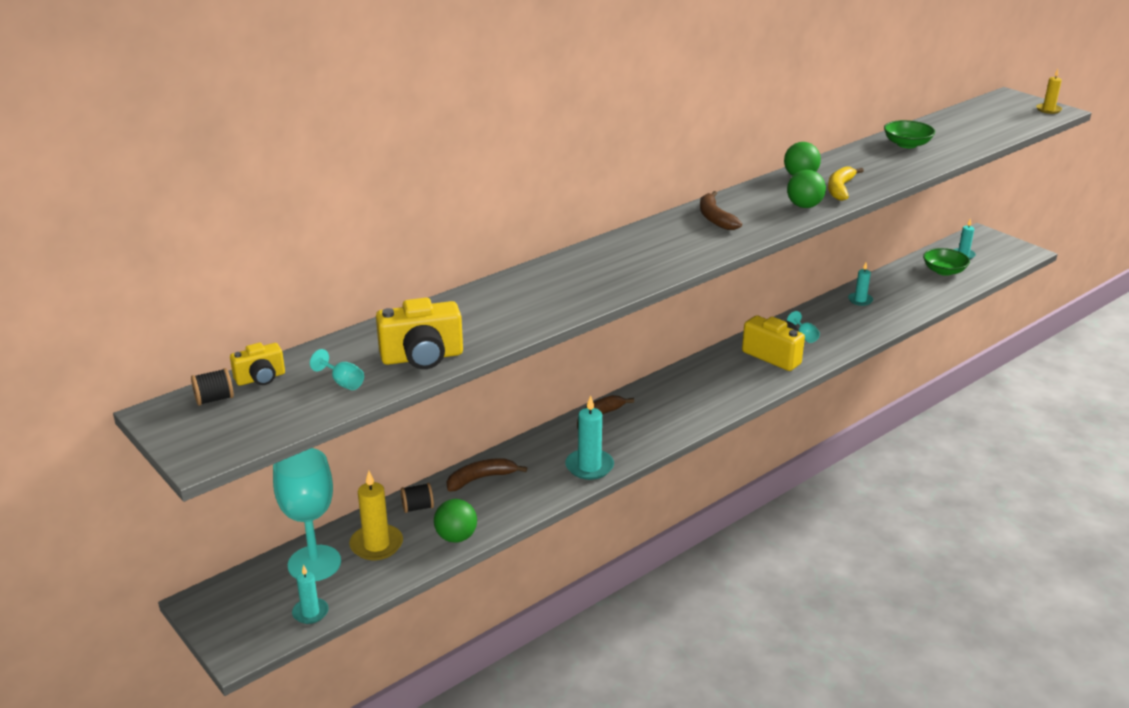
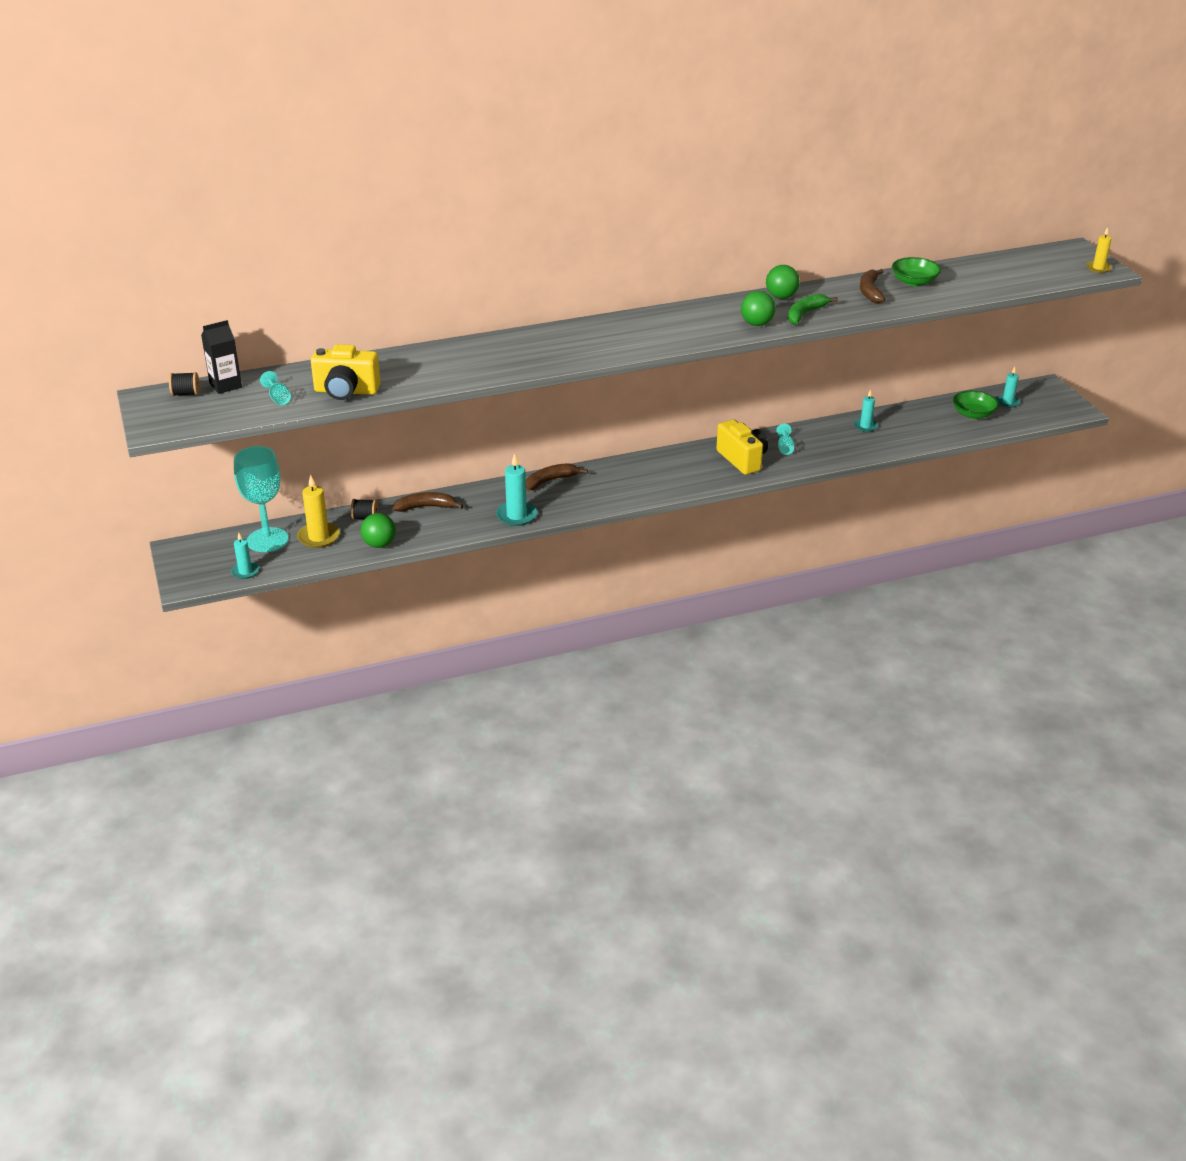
camera: 20 degrees right, 5 degrees up
yellow camera [230,343,285,386] -> black carton [201,320,242,394]
brown banana [700,191,742,230] -> brown banana moved to [860,269,885,303]
yellow banana [828,166,864,201] -> green banana [788,294,838,325]

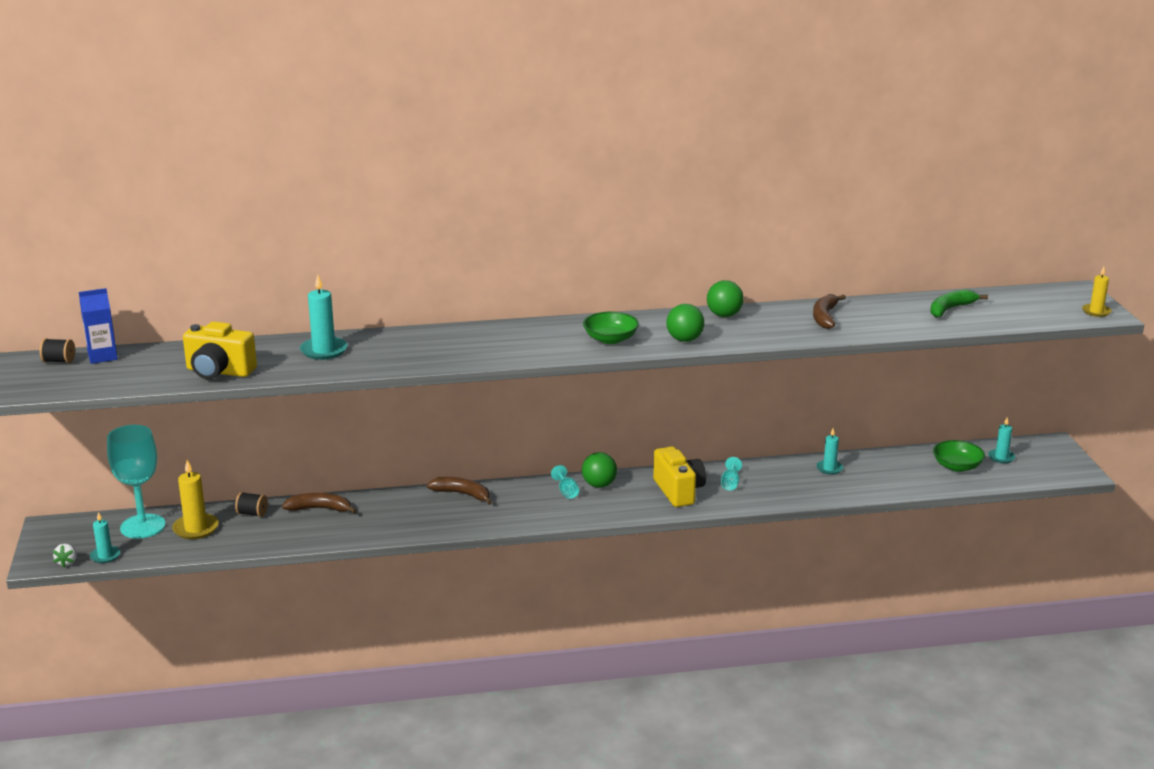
camera: 10 degrees right, 10 degrees down
black carton [201,320,242,394] -> blue carton [79,288,118,364]
turquoise goblet [260,371,291,405] -> turquoise goblet moved to [551,465,579,499]
green ball [361,513,396,548] -> green ball moved to [582,452,617,488]
turquoise candle [496,454,537,526] -> turquoise candle moved to [300,275,348,360]
brown banana [526,463,588,490] -> brown banana turned 45 degrees clockwise [427,477,492,505]
green banana [788,294,838,325] -> green banana moved to [930,289,988,317]
green bowl [892,257,941,286] -> green bowl moved to [583,312,639,344]
none -> white strawberry [53,544,77,567]

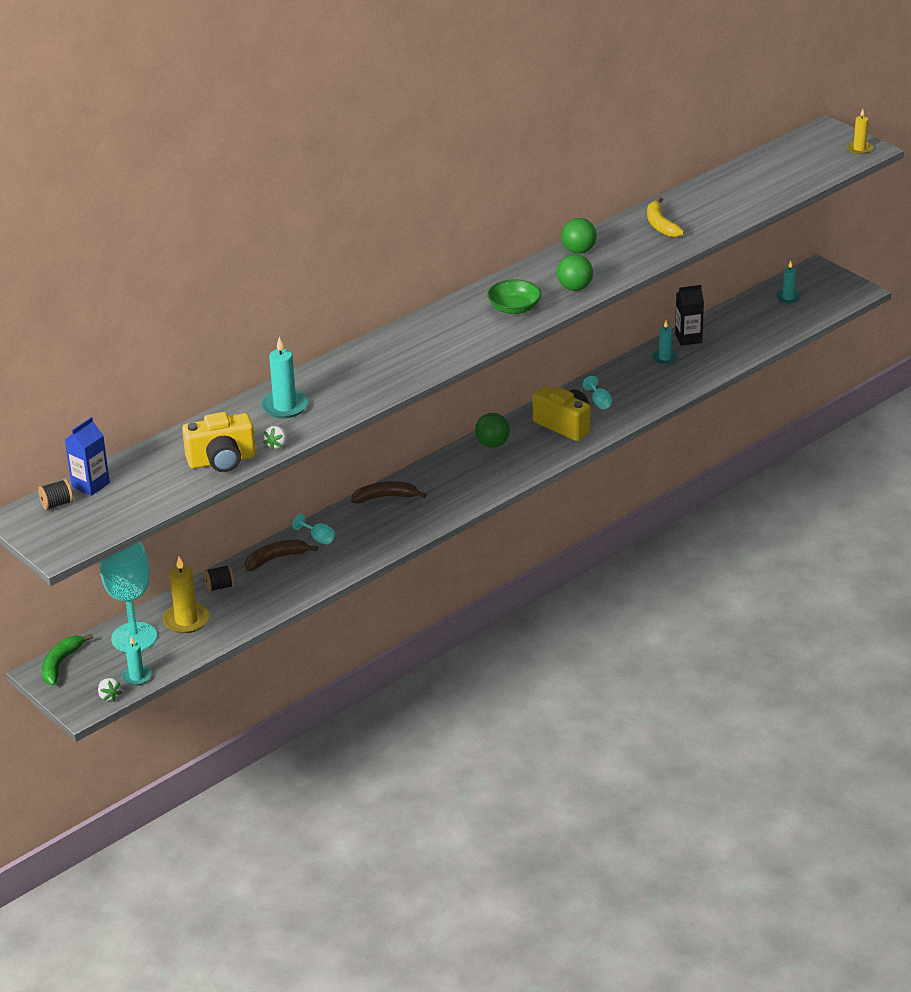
camera: 30 degrees left, 10 degrees up
turquoise goblet [551,465,579,499] -> turquoise goblet moved to [292,513,335,545]
brown banana [813,294,846,329] -> yellow banana [647,197,684,237]
green banana [930,289,988,317] -> green banana moved to [42,634,93,686]
green bowl [933,440,985,472] -> none
none -> white strawberry [263,426,287,450]
none -> black carton [675,285,704,346]

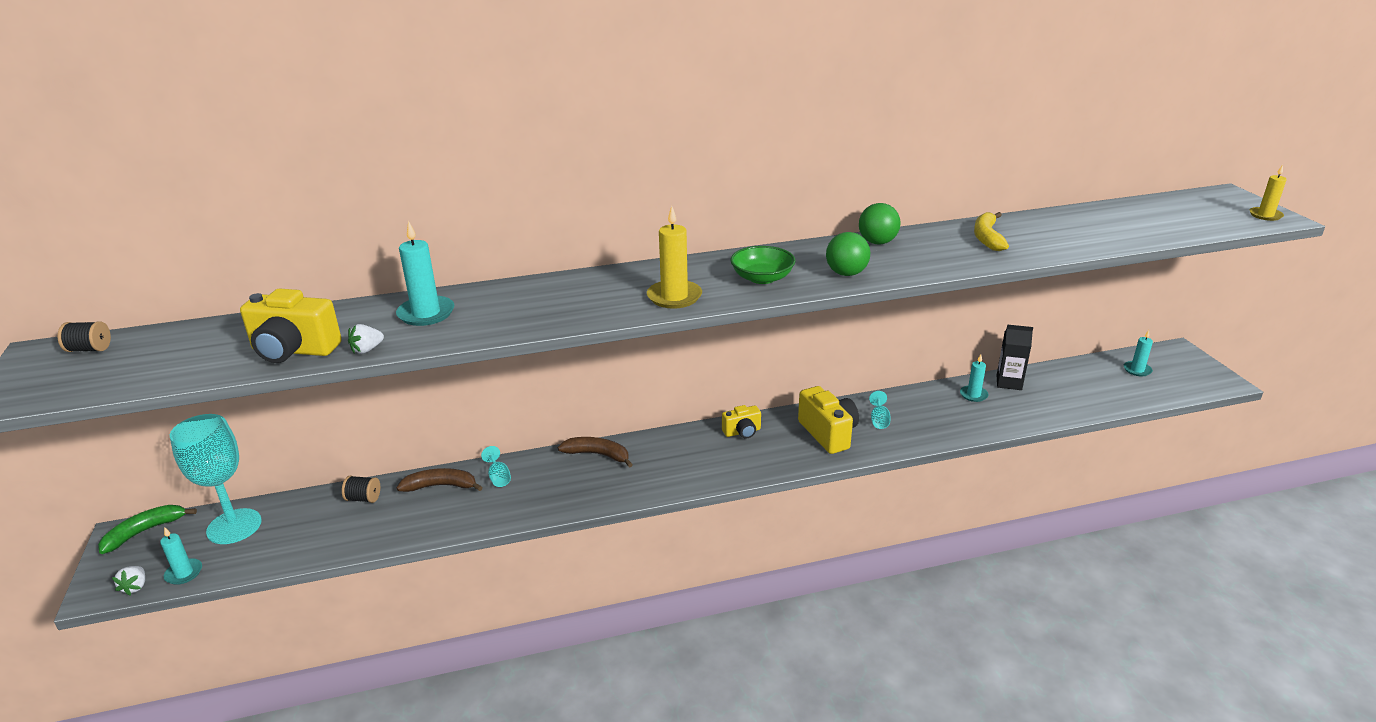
camera: 25 degrees right, 5 degrees down
blue carton [64,417,110,496] -> none
yellow candle [163,556,210,633] -> yellow candle moved to [647,206,702,309]
green ball [475,413,510,448] -> yellow camera [722,405,761,439]

